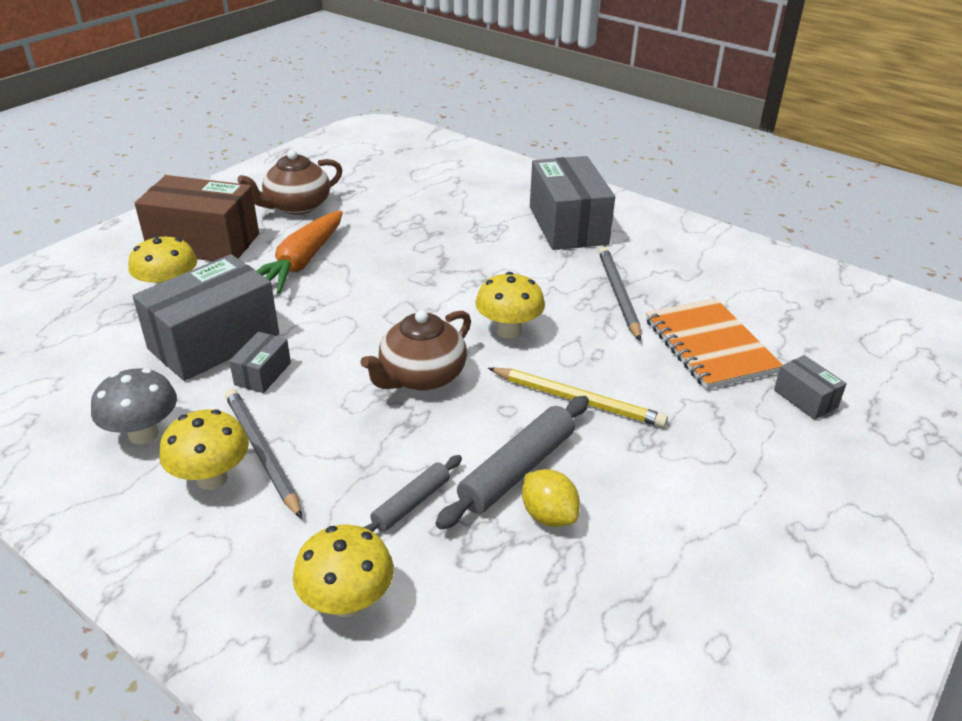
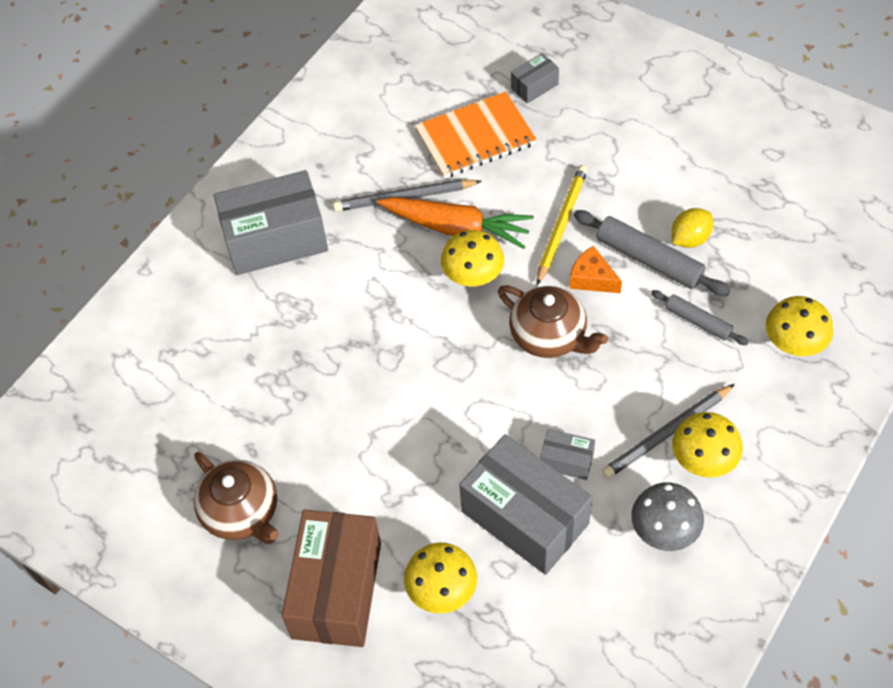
camera: 90 degrees left, 20 degrees up
orange carrot [257,211,343,294] -> orange carrot moved to [377,197,534,249]
none -> orange cheese [569,246,622,293]

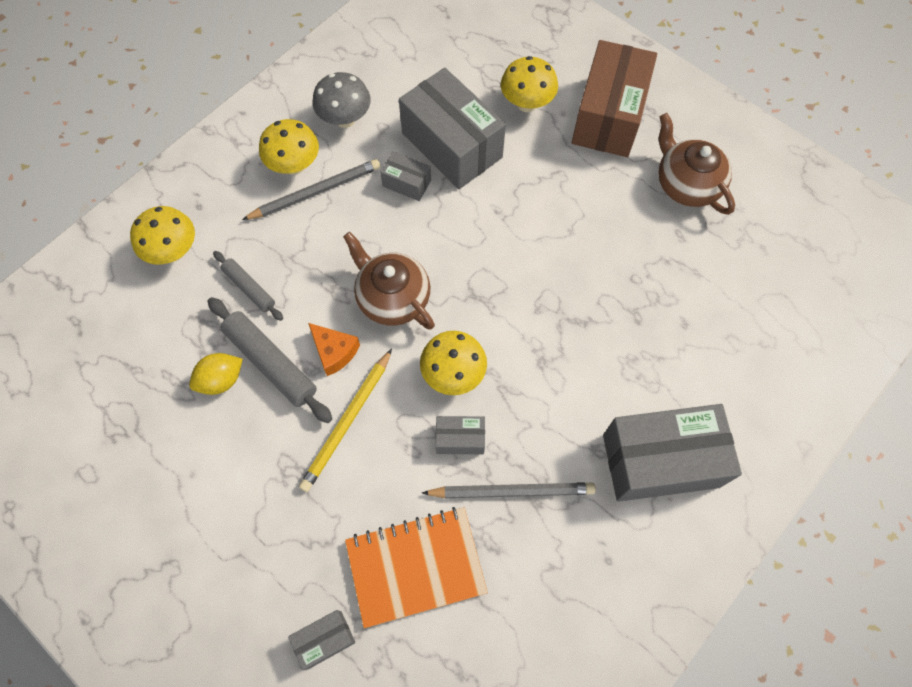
camera: 175 degrees left, 10 degrees up
orange carrot [377,197,534,249] -> grey box [436,416,485,454]

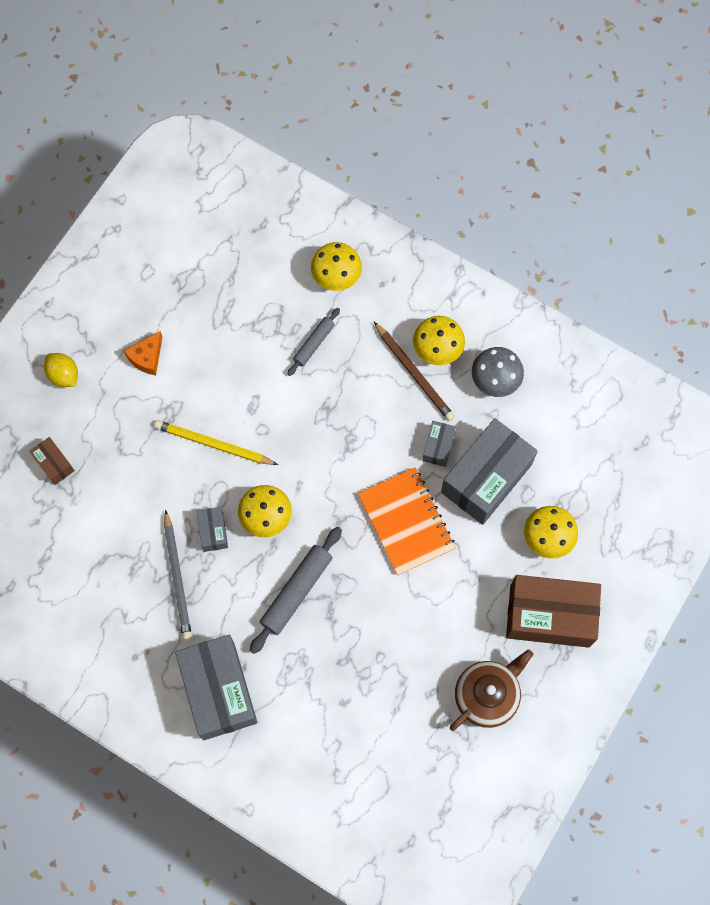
camera: 80 degrees right, 5 degrees up
yellow lemon [189,353,243,395] -> yellow lemon moved to [44,353,78,387]
grey rolling pin [207,297,332,423] -> grey rolling pin moved to [250,527,342,654]
grey pencil [242,159,381,220] -> brown pencil [374,322,455,421]
grey box [288,610,355,670] -> brown box [29,437,75,485]
orange cheese [308,323,360,376] -> orange cheese moved to [124,331,162,375]
brown teapot [343,232,435,330] -> none
orange notebook [345,507,488,628] -> orange notebook moved to [358,468,456,576]

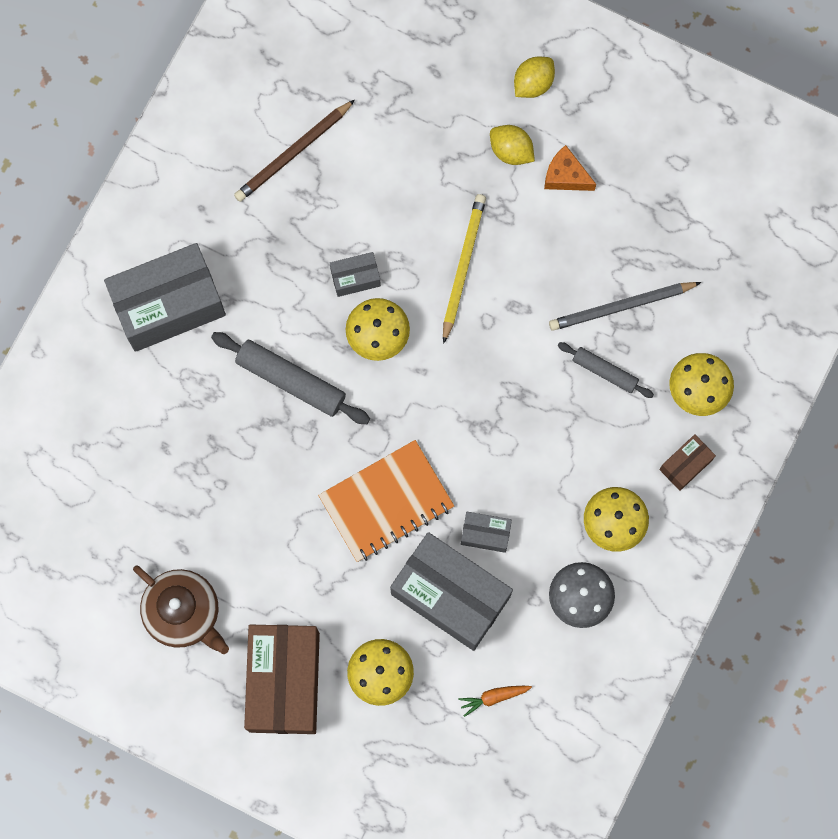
camera: 85 degrees right, 5 degrees up
brown box [29,437,75,485] -> brown box moved to [659,434,716,491]
grey pencil [164,510,192,640] -> grey pencil moved to [549,282,702,331]
brown pencil [374,322,455,421] -> brown pencil moved to [234,100,355,202]
none -> orange carrot [458,686,532,717]
none -> yellow lemon [490,125,535,165]

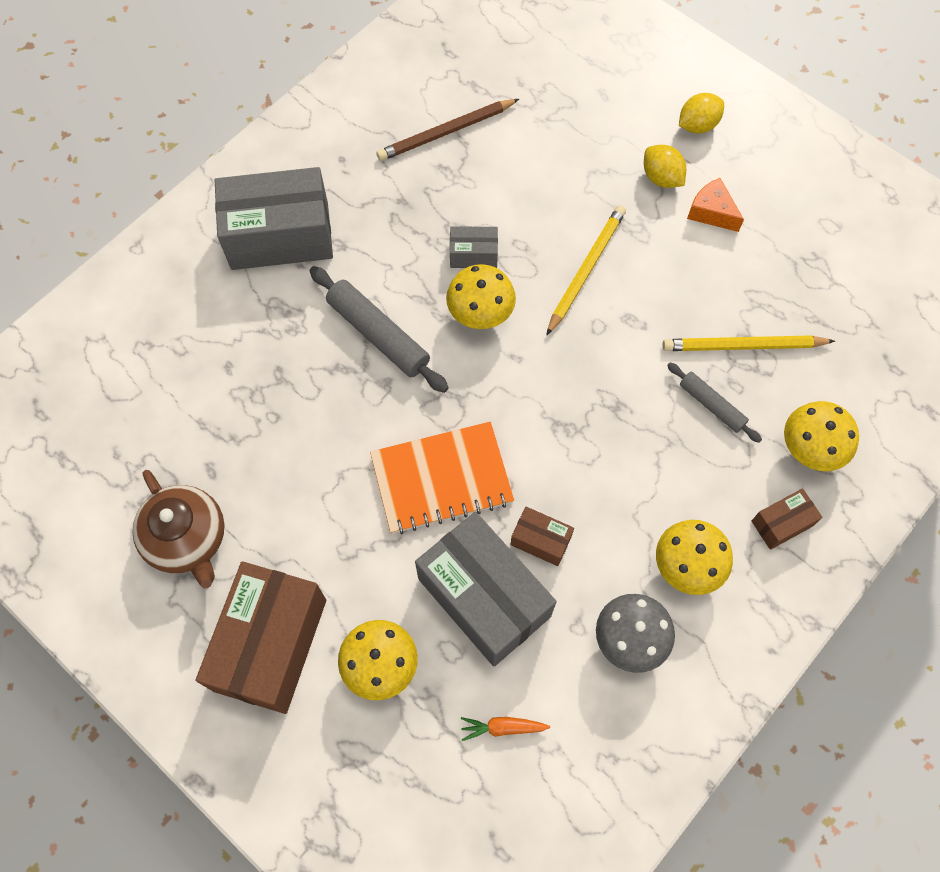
camera: 15 degrees right, 10 degrees down
grey box [461,512,512,553] -> brown box [510,507,574,566]
grey pencil [549,282,702,331] -> yellow pencil [663,335,835,351]

